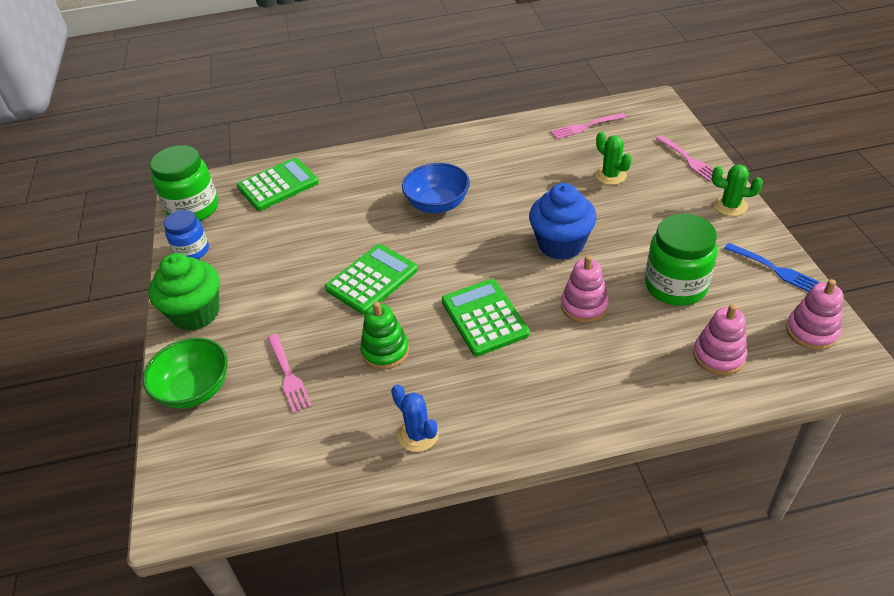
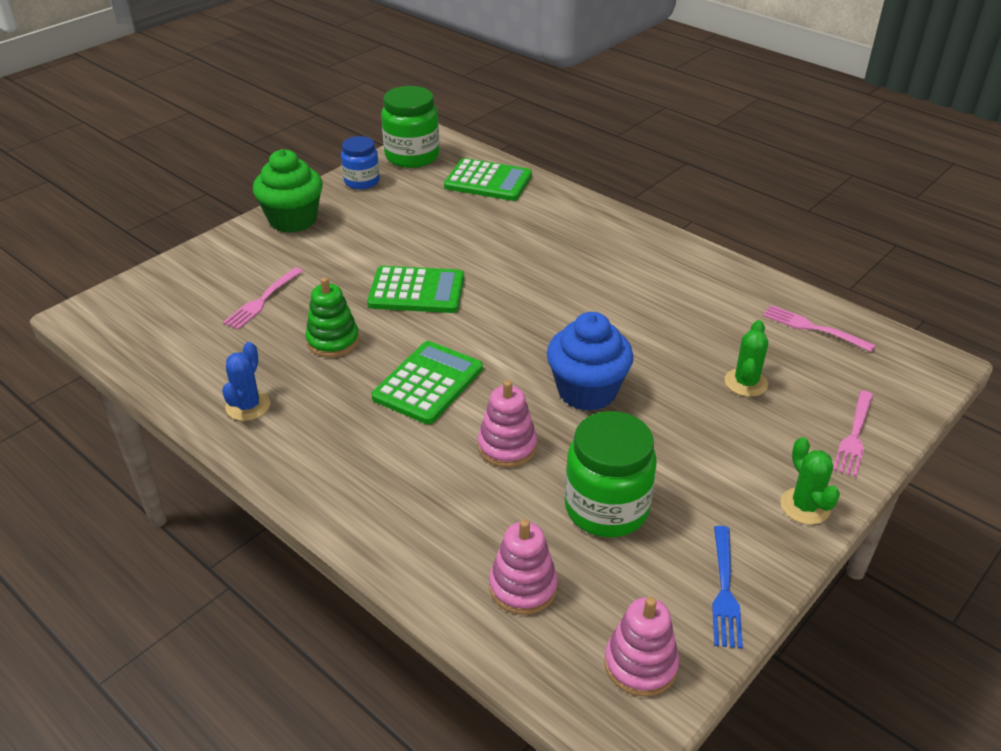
camera: 50 degrees right, 5 degrees down
green bowl [142,337,228,409] -> none
blue bowl [402,163,470,213] -> none

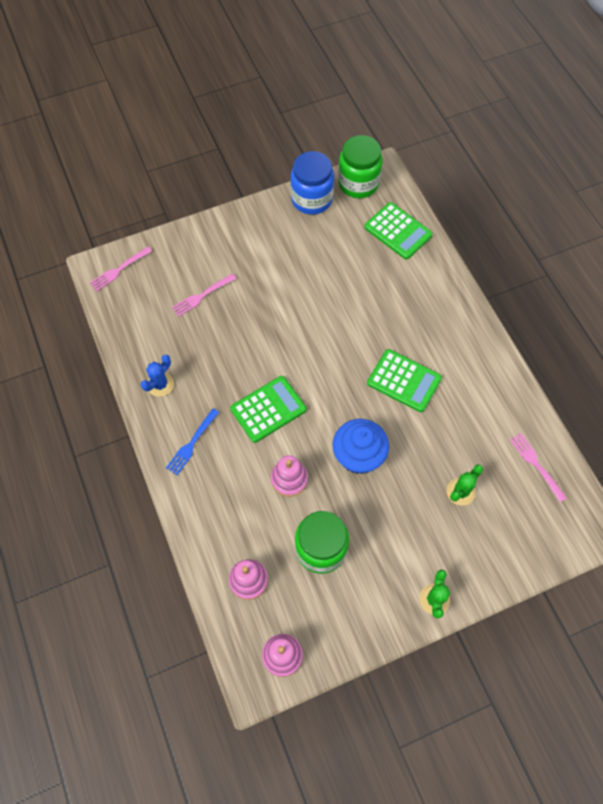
camera: 25 degrees right, 25 degrees up
green cupcake [253,149,323,233] -> none
green stacking toy [305,277,359,357] -> none
blue jar [341,136,380,189] -> blue jar [290,151,334,215], size x1.58
green calculator [367,266,464,313] -> green calculator moved to [367,349,442,412]
blue fork [712,526,743,649] -> blue fork moved to [166,408,219,475]
pink fork [833,390,873,477] -> pink fork moved to [90,247,152,291]

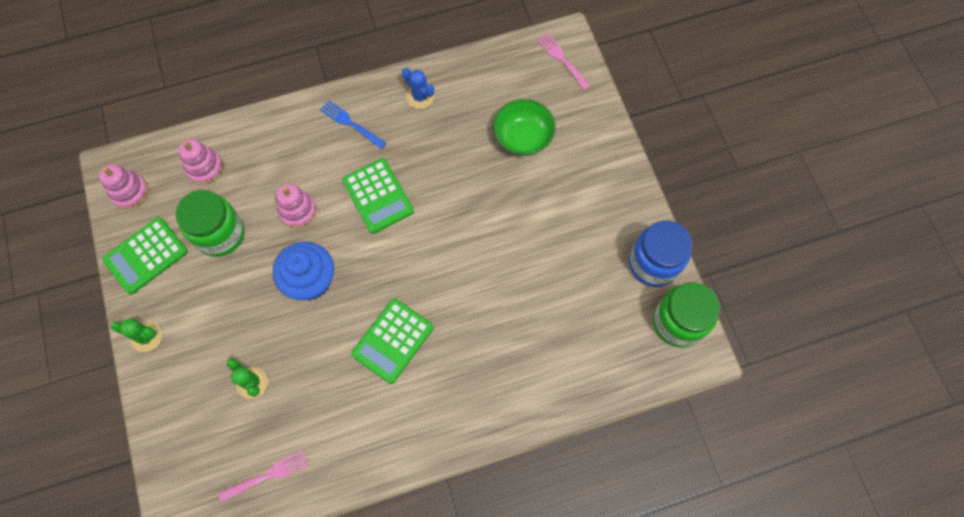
camera: 95 degrees right, 5 degrees up
pink fork [172,274,236,317] -> green bowl [493,99,556,156]
green calculator [364,202,433,260] -> green calculator moved to [102,217,188,294]

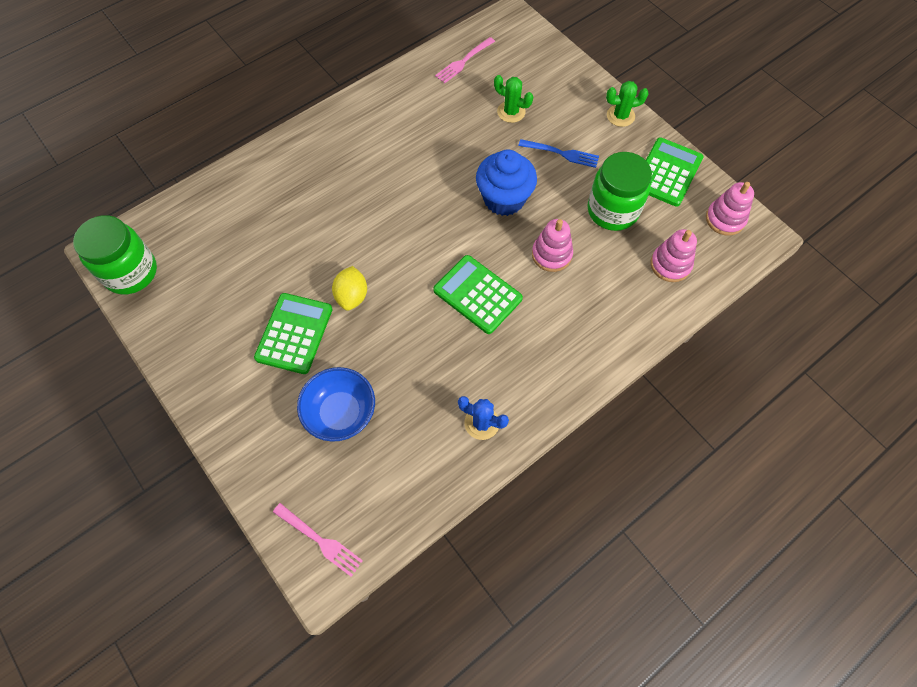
camera: 160 degrees right, 5 degrees down
blue fork [320,100,386,149] -> blue fork moved to [518,139,599,168]
green calculator [351,299,434,384] -> green calculator moved to [254,293,332,374]
green bowl [493,99,556,156] -> blue bowl [297,367,375,442]
blue jar [629,221,692,287] -> none
none -> yellow lemon [332,266,367,311]

